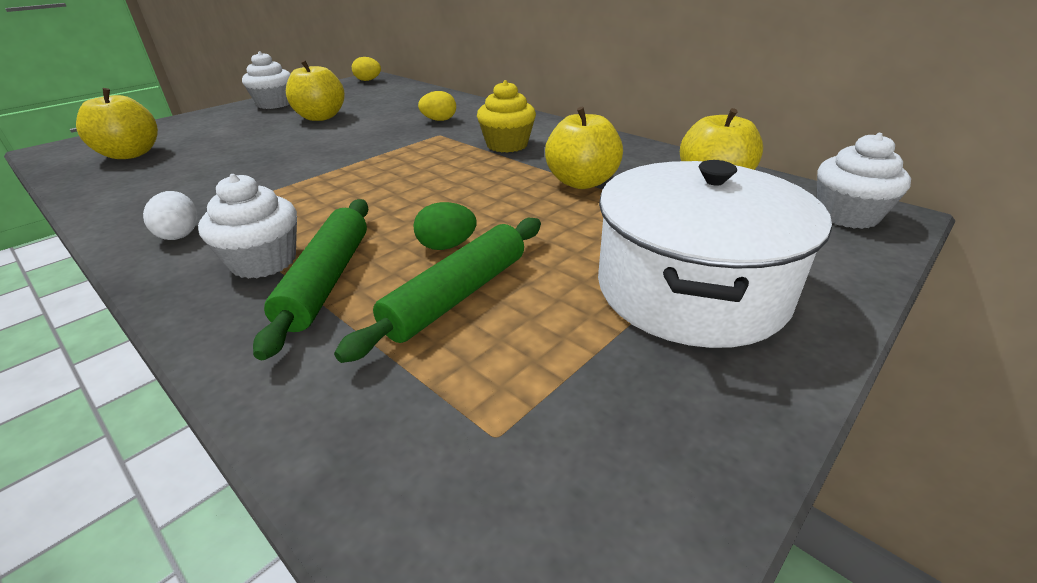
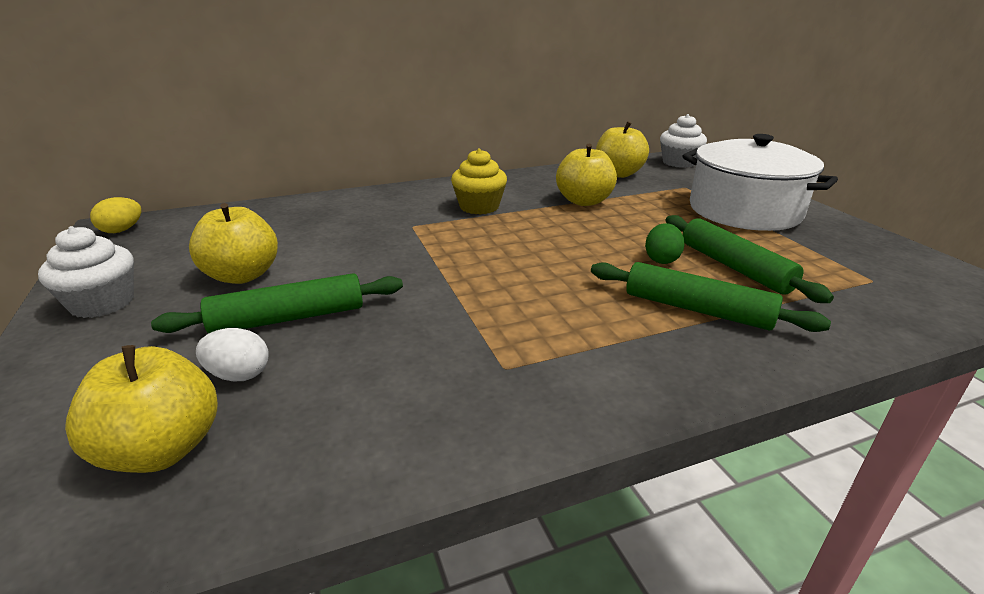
camera: 65 degrees left, 5 degrees down
white egg [143,191,197,240] -> white egg moved to [196,328,269,381]
white cupcake [198,174,297,279] -> none
yellow egg [418,91,456,121] -> none
none -> green rolling pin [151,273,403,334]

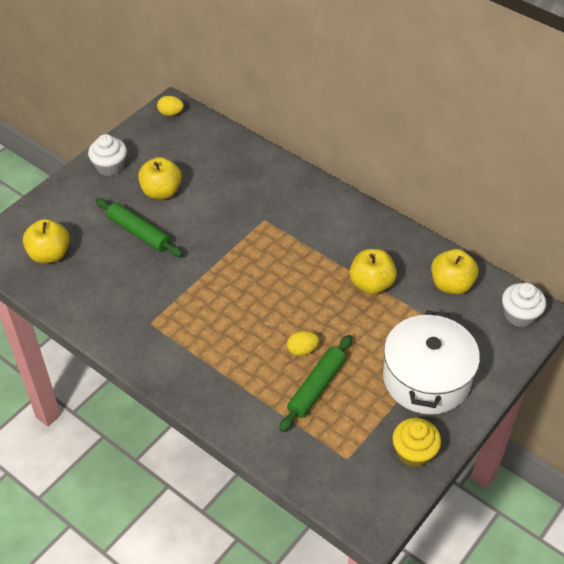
camera: 60 degrees right, 20 degrees up
white egg [196,328,269,381] -> none
yellow cupcake [451,148,507,215] -> yellow cupcake moved to [392,418,441,467]
green rolling pin [591,262,831,332] -> none
green egg [645,223,684,264] -> yellow egg [287,331,319,356]

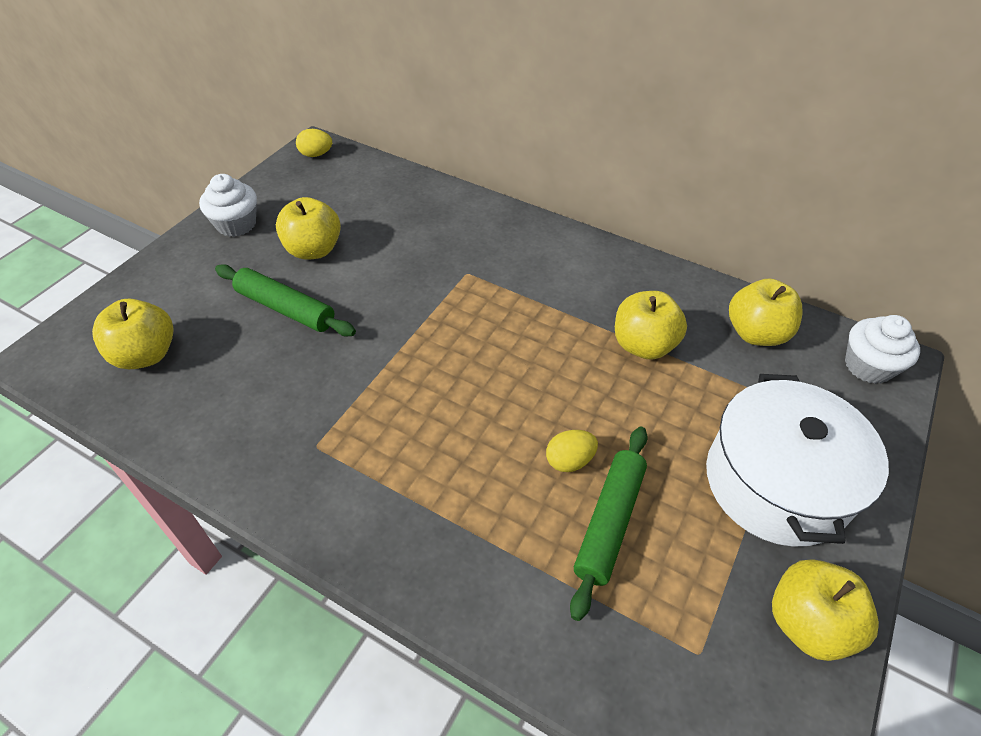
camera: 10 degrees left, 0 degrees up
yellow cupcake [392,418,441,467] -> yellow apple [772,559,879,661]

